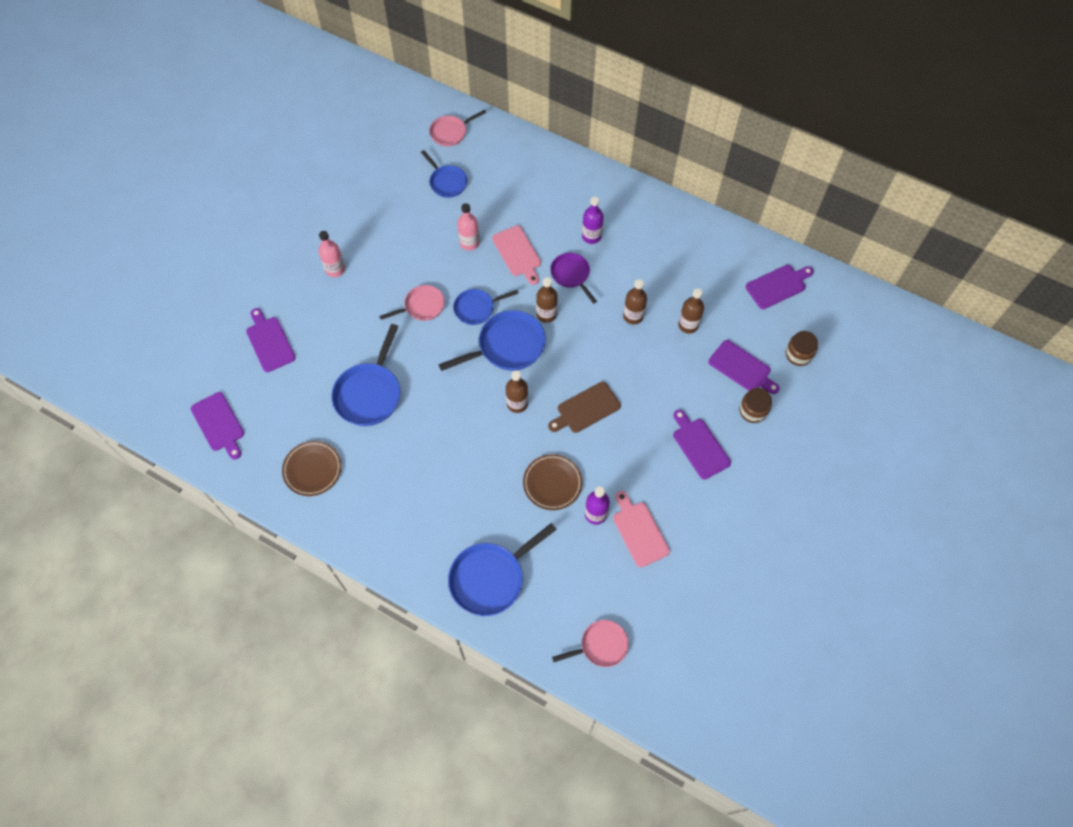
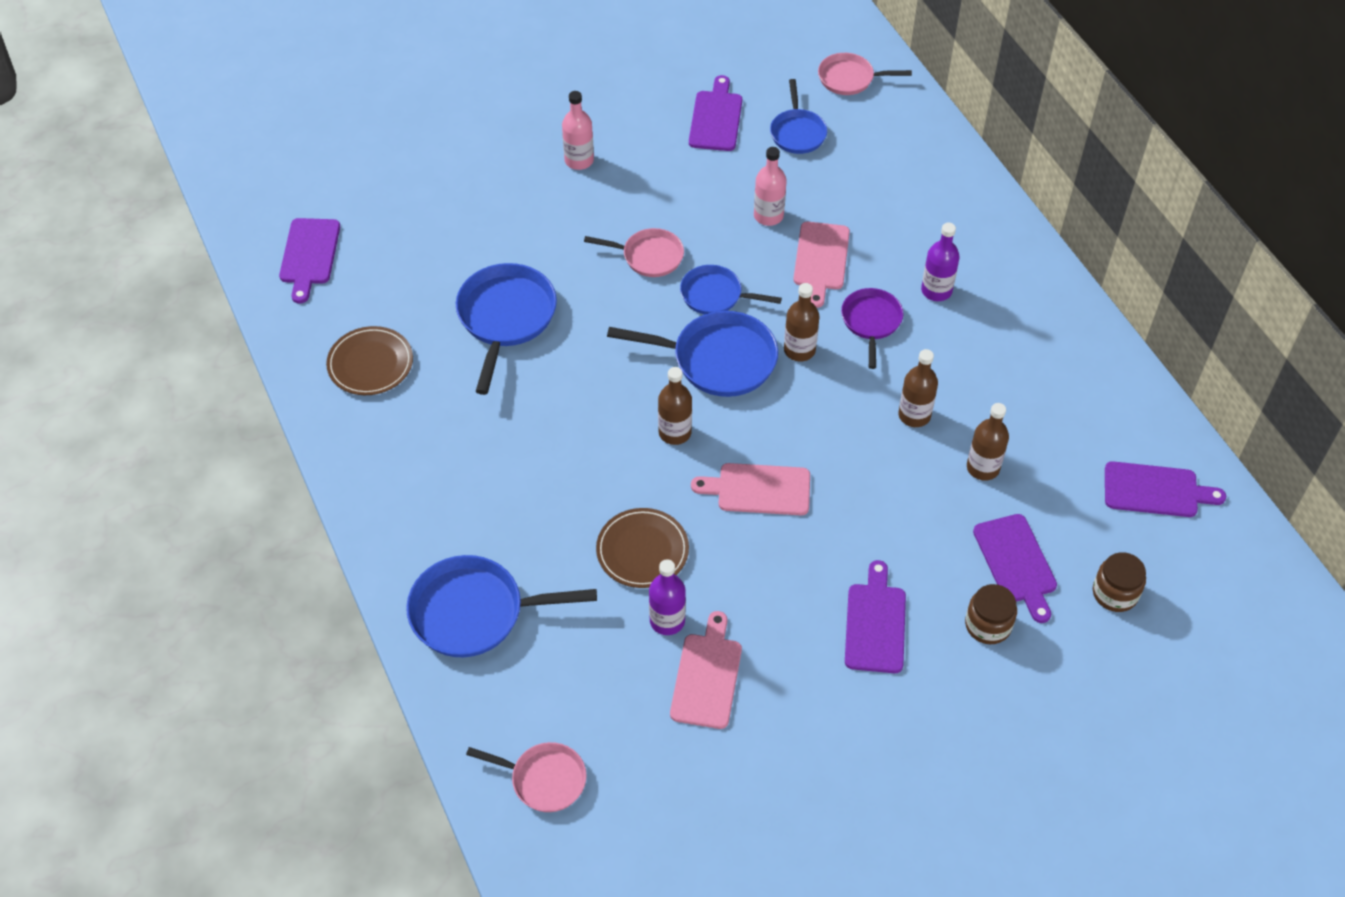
camera: 35 degrees right, 10 degrees down
purple cutting board [246,308,296,372] -> purple cutting board moved to [689,75,742,151]
blue pan [331,324,400,426] -> blue pan turned 135 degrees clockwise [456,263,557,395]
brown cutting board [548,382,621,433] -> pink cutting board [691,463,810,515]

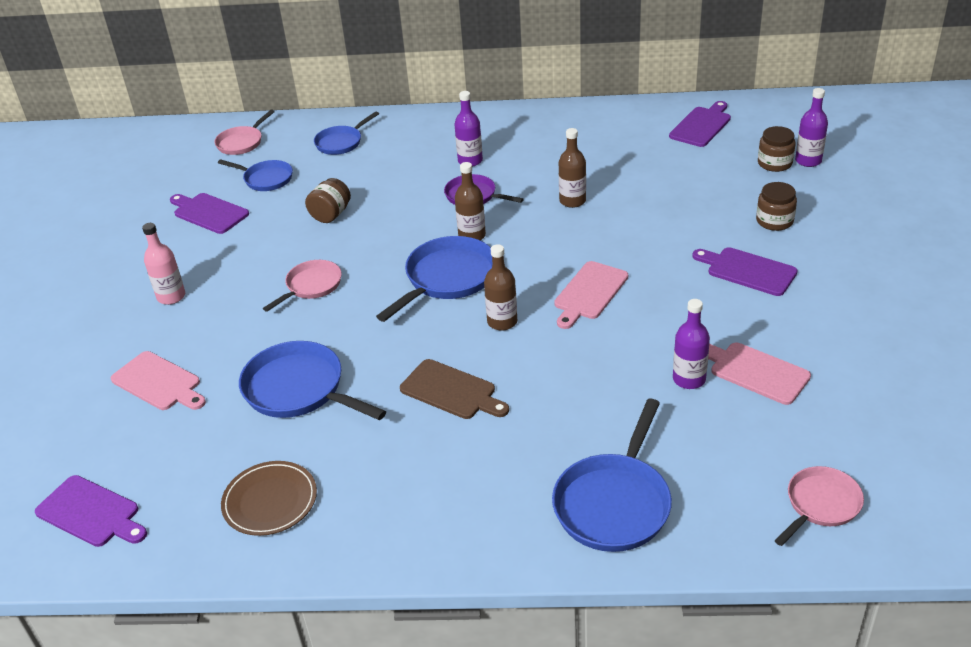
camera: 60 degrees left, 15 degrees down
brown plate [596,508,689,588] -> none
blue pan [680,265,782,314] -> blue pan moved to [314,111,379,155]
pink bottle [754,147,787,226] -> brown jar [305,178,351,223]
pink cutting board [793,222,850,308] -> pink cutting board moved to [111,351,206,410]
brown bottle [967,403,1009,481] -> none
purple cutting board [973,514,1057,623] -> none
none -> brown cutting board [400,359,509,419]
none -> purple bottle [795,88,828,167]

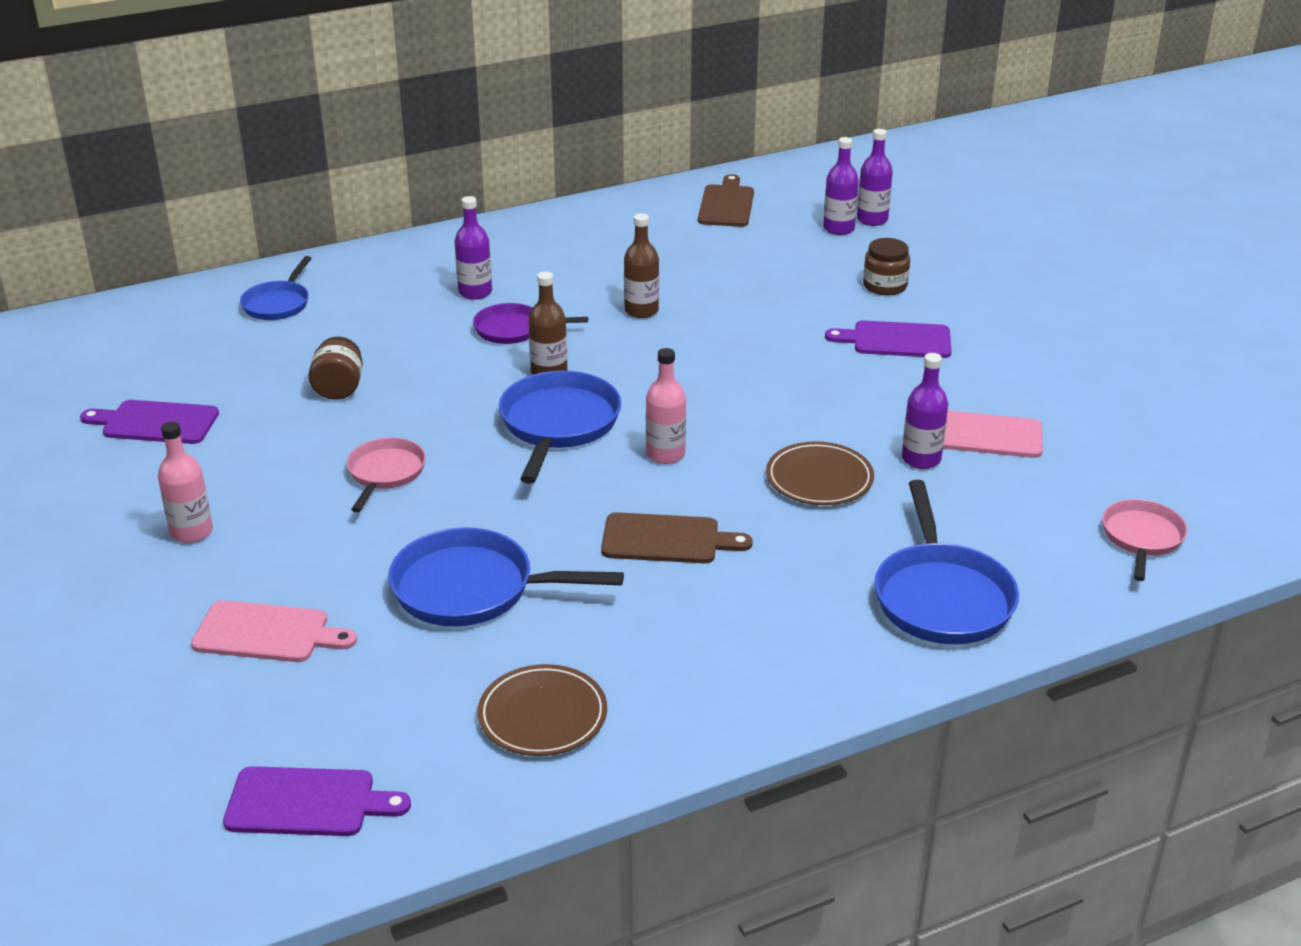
camera: 30 degrees left, 5 degrees down
pink pan [214,109,275,155] -> none
blue pan [218,159,293,191] -> none
brown bottle [484,244,517,331] -> pink bottle [646,348,686,464]
pink cutting board [554,261,628,329] -> none
purple cutting board [669,101,731,147] -> brown cutting board [698,174,754,227]
brown jar [758,126,796,172] -> purple bottle [823,137,859,235]
none -> brown plate [766,441,874,505]

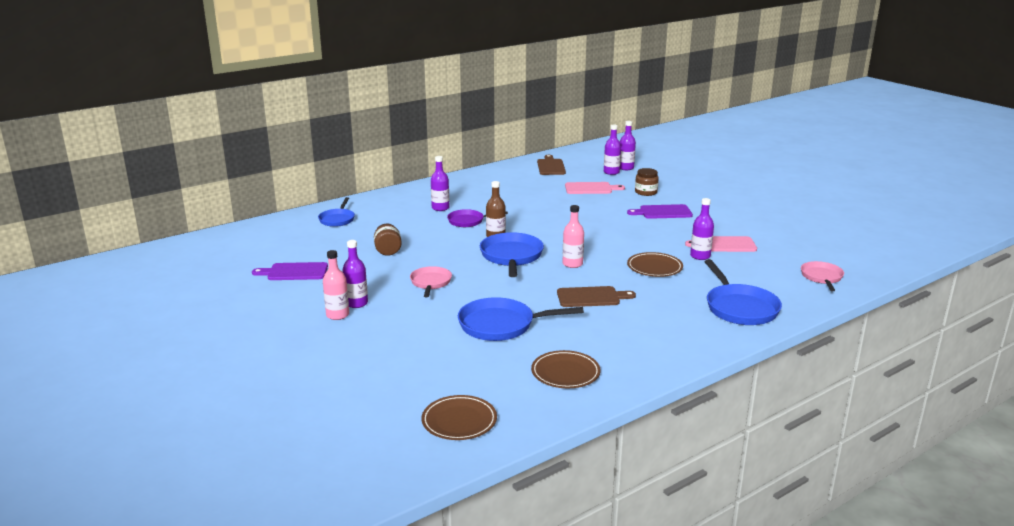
camera: 10 degrees left, 10 degrees down
pink cutting board [191,600,357,662] -> pink cutting board moved to [565,182,625,194]
purple cutting board [223,766,411,836] -> brown plate [422,395,497,440]
brown bottle [624,213,659,318] -> none
none -> purple bottle [343,240,368,308]

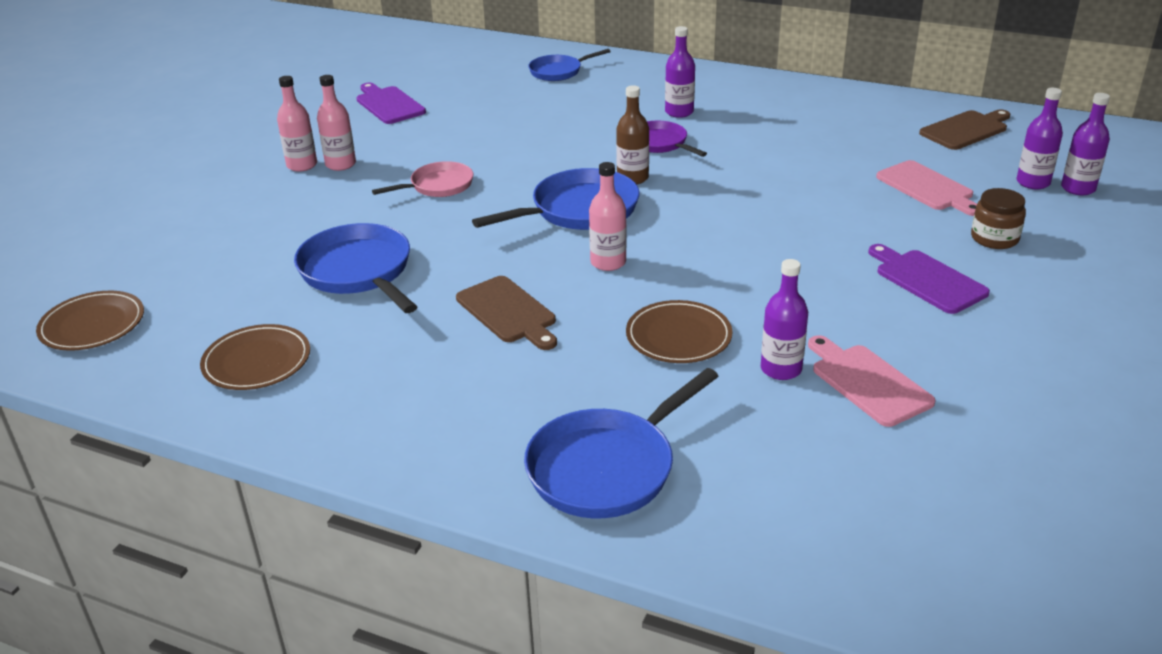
camera: 60 degrees right, 10 degrees up
purple bottle [343,240,368,308] -> pink bottle [317,75,356,171]
brown jar [374,223,402,256] -> none
pink pan [801,261,844,291] -> none

